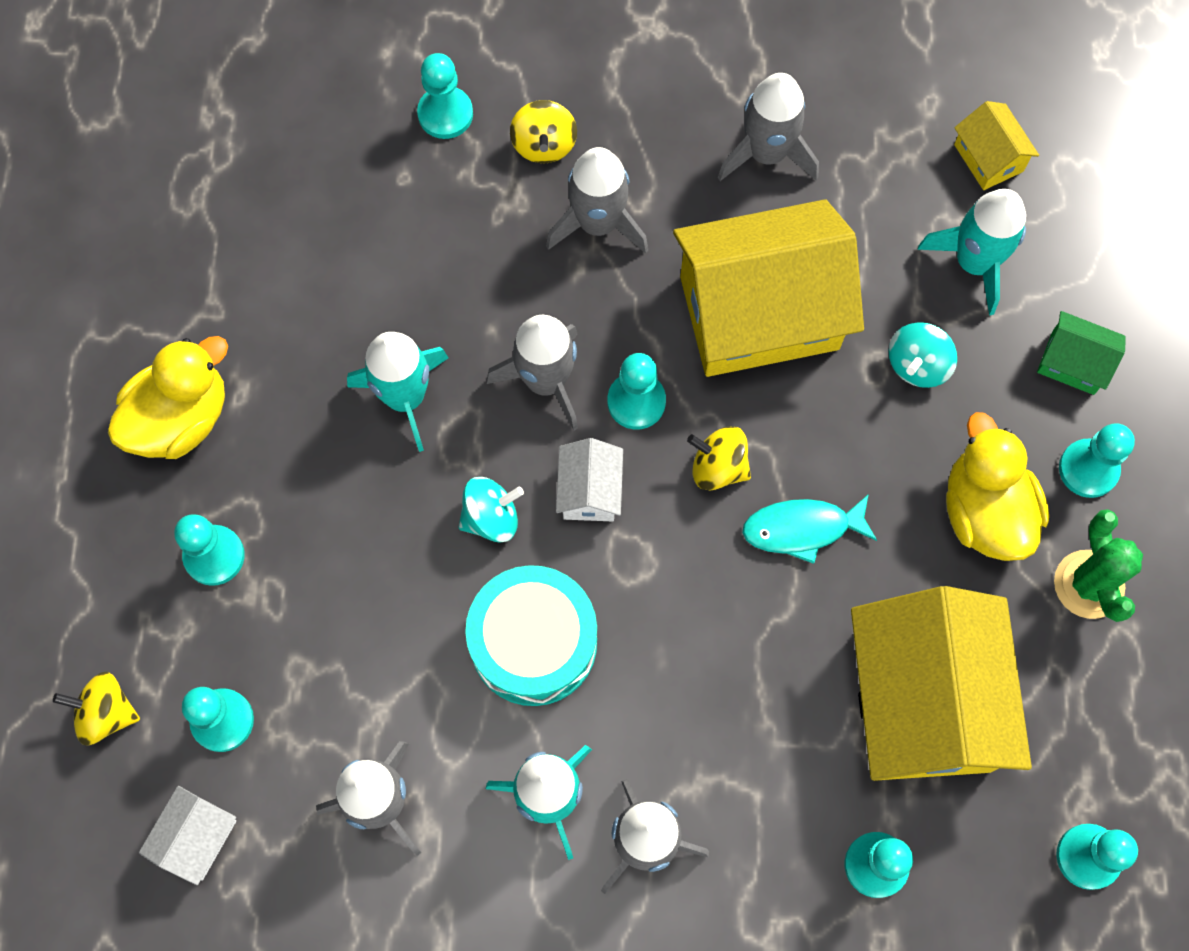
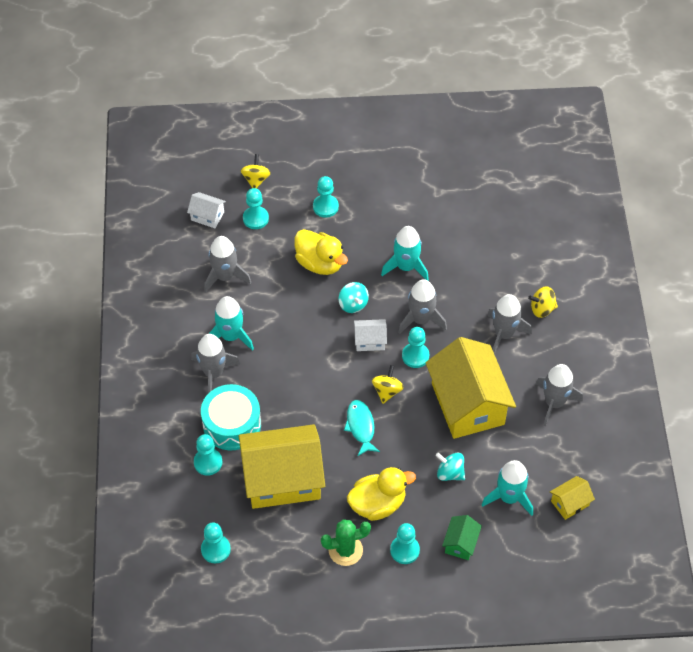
camera: 85 degrees right, 15 degrees down
yellow duck [108,336,228,459] -> yellow duck moved to [294,229,348,275]
turquoise pawn [417,53,473,139] -> none
turquoise drum [465,565,597,706] -> turquoise drum moved to [201,384,261,450]

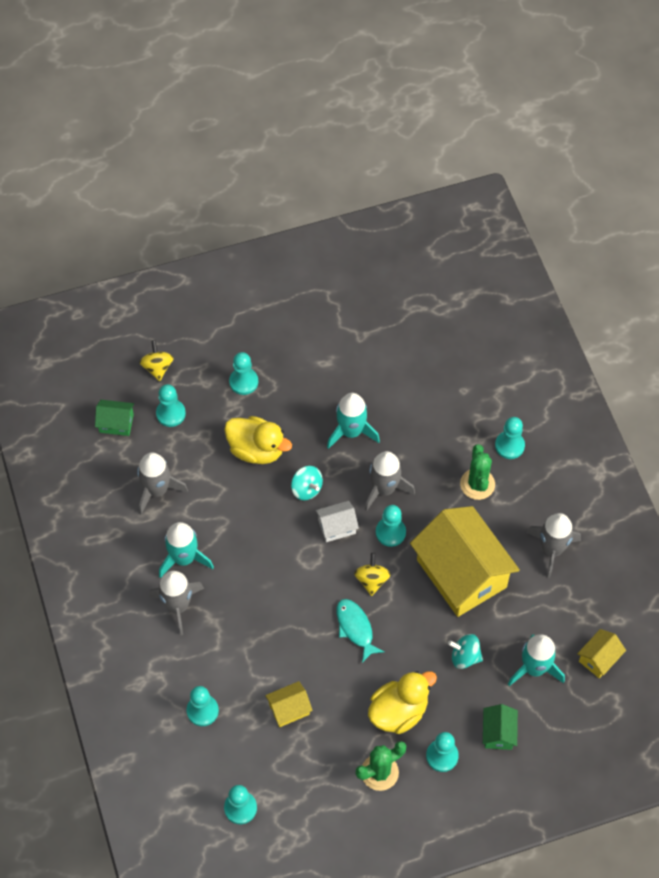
camera: 15 degrees left, 5 degrees up
white house [187,192,226,228] -> green house [95,400,134,436]
turquoise drum [201,384,261,450] -> none
yellow house [239,424,325,509] -> yellow house [265,681,313,727], size x0.43
grey rocket [487,294,532,354] -> green cactus [460,444,495,500]
yellow spinning top [528,286,558,318] -> turquoise pawn [495,417,525,459]

